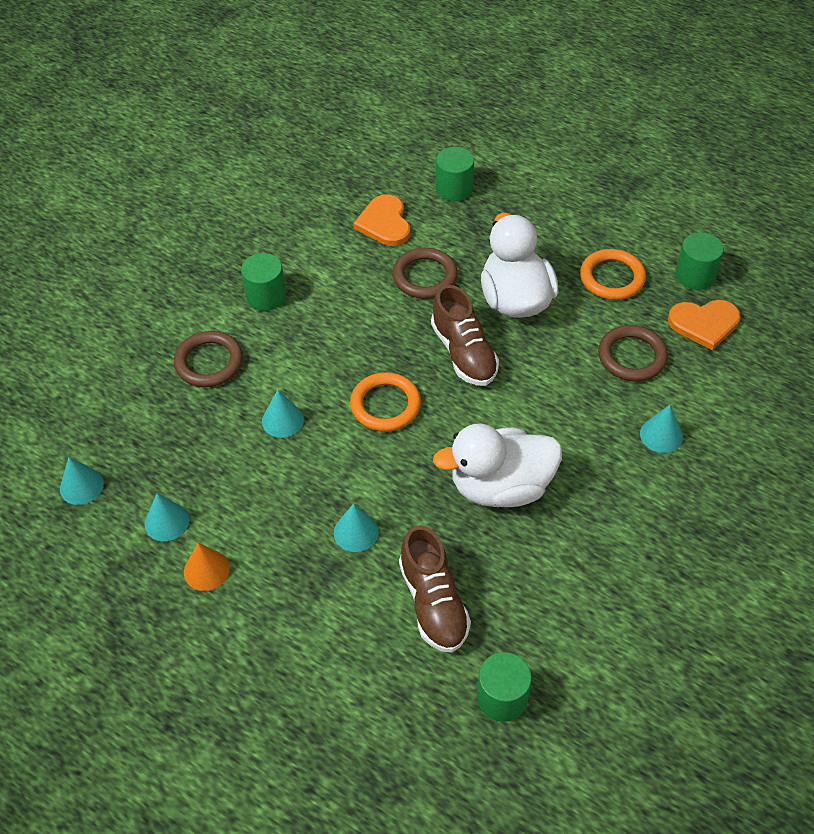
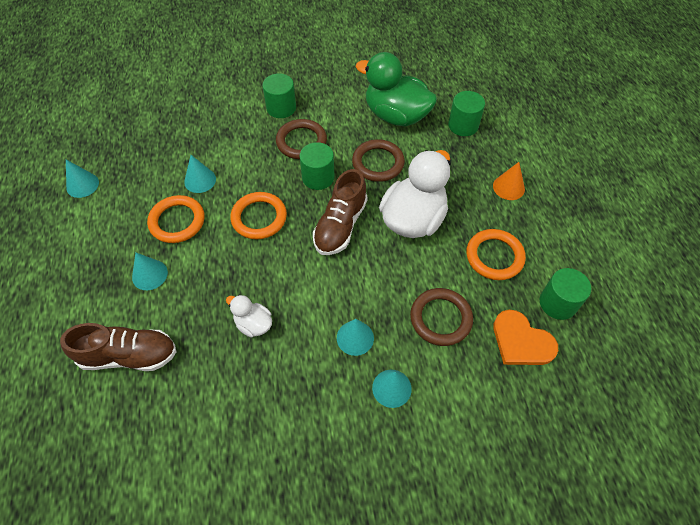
camera: 45 degrees right, 5 degrees up
turquoise cone [60,457,104,505] -> turquoise cone moved to [337,319,374,356]
brown ring [174,331,243,387] -> brown ring moved to [276,119,327,159]
orange cone [184,543,230,591] -> orange cone moved to [493,162,525,200]
orange heart [353,194,410,246] -> green duck [355,52,437,126]
brown shoe [399,525,471,653] -> brown shoe turned 120 degrees counterclockwise [60,323,176,371]
white duck [433,423,562,507] -> white duck [226,295,272,337], size x0.48
green cylinder [477,652,532,722] -> green cylinder moved to [300,142,334,190]
none -> orange ring [147,195,204,243]

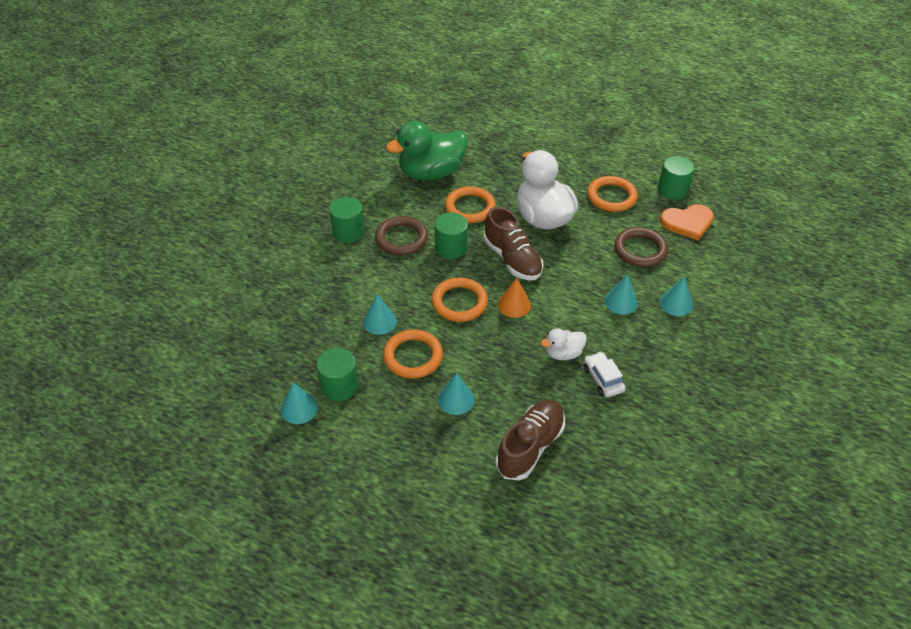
camera: 55 degrees left, 10 degrees down
brown ring [352,139,405,182] -> orange ring [445,186,496,223]
green cylinder [448,91,485,136] -> green cylinder moved to [317,348,358,401]
orange cone [493,162,525,200] -> orange cone moved to [498,278,531,318]
none -> white car [583,352,626,397]

